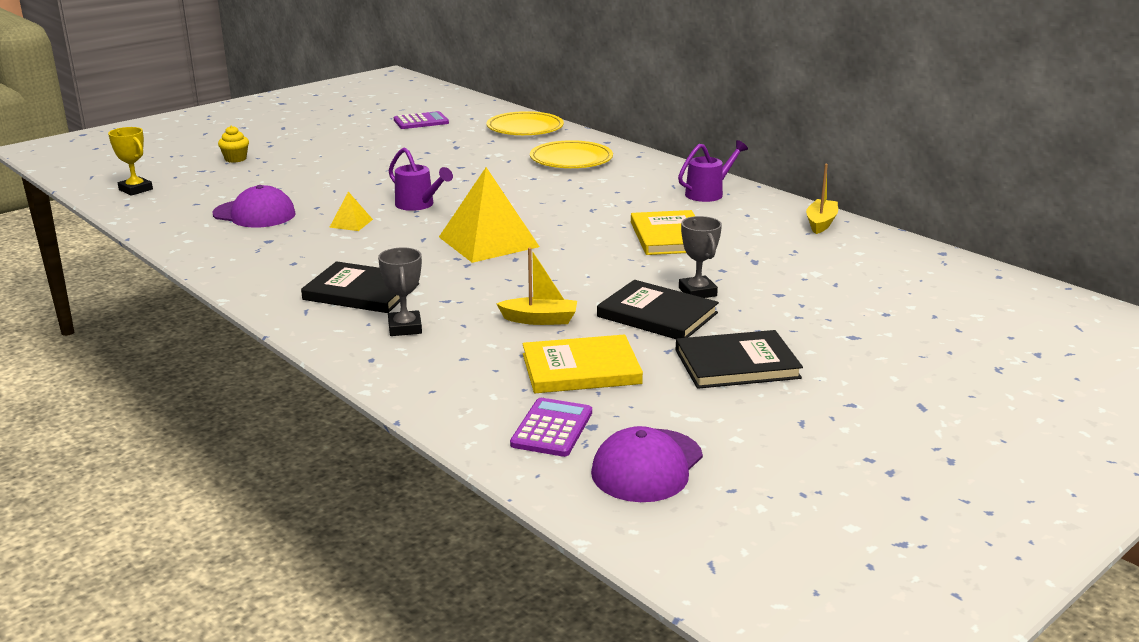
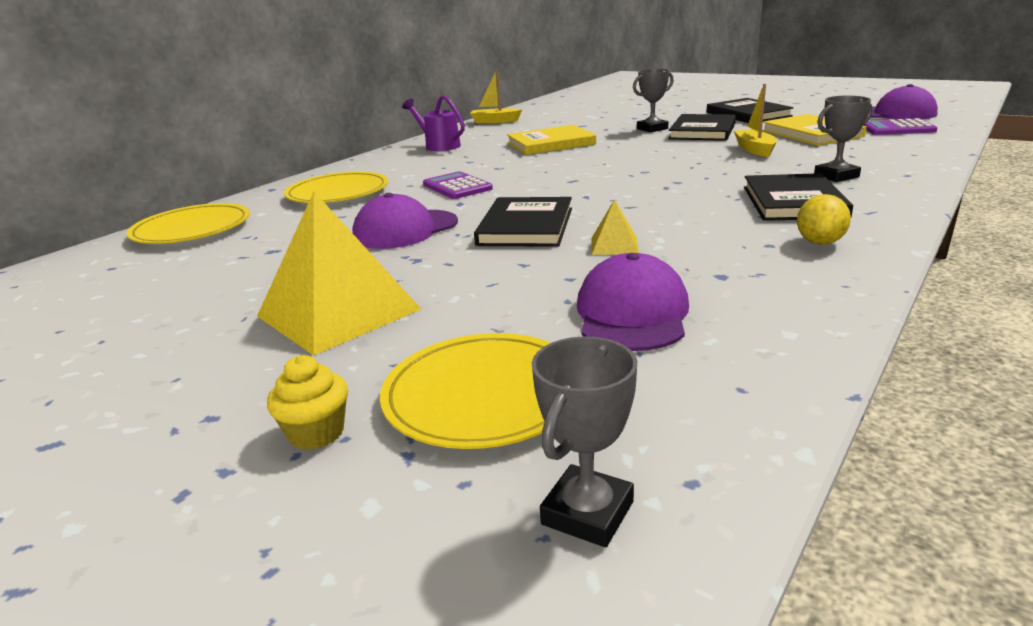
camera: 100 degrees left, 0 degrees up
yellow trophy [108,127,153,196] -> grey trophy [532,336,637,547]
purple watering can [389,147,453,211] -> black book [474,197,572,247]
purple calculator [394,111,449,129] -> purple calculator moved to [423,171,493,199]
yellow pyramid [439,167,539,263] -> yellow pyramid moved to [257,192,421,355]
none -> purple cap [352,193,458,249]
none -> yellow plate [380,333,551,449]
none -> yellow lemon [797,194,851,245]

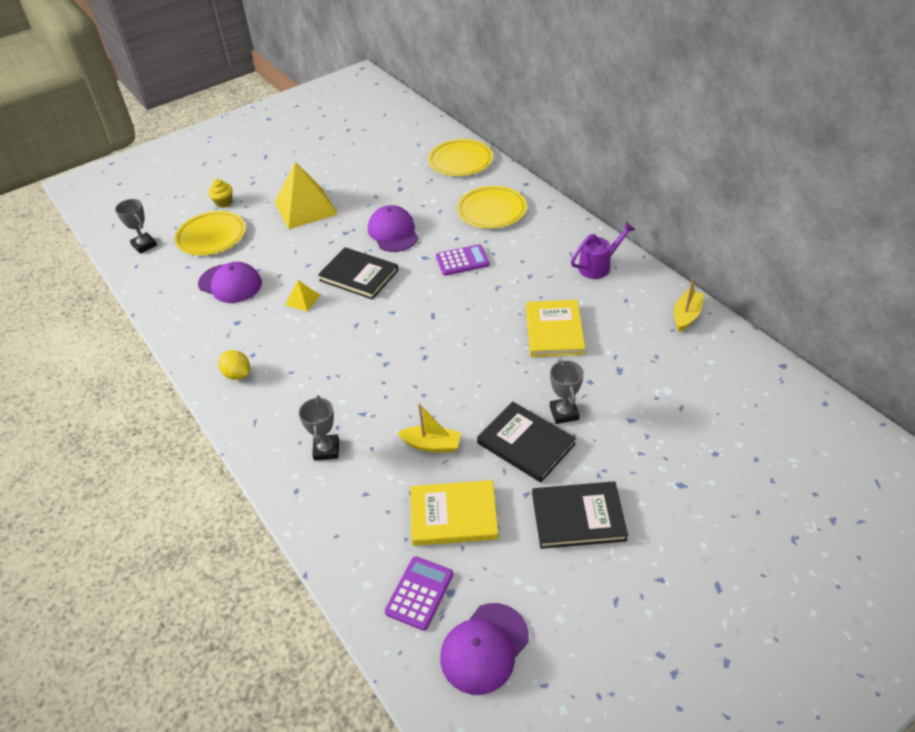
camera: 110 degrees right, 20 degrees up
black book [744,173,853,221] -> none

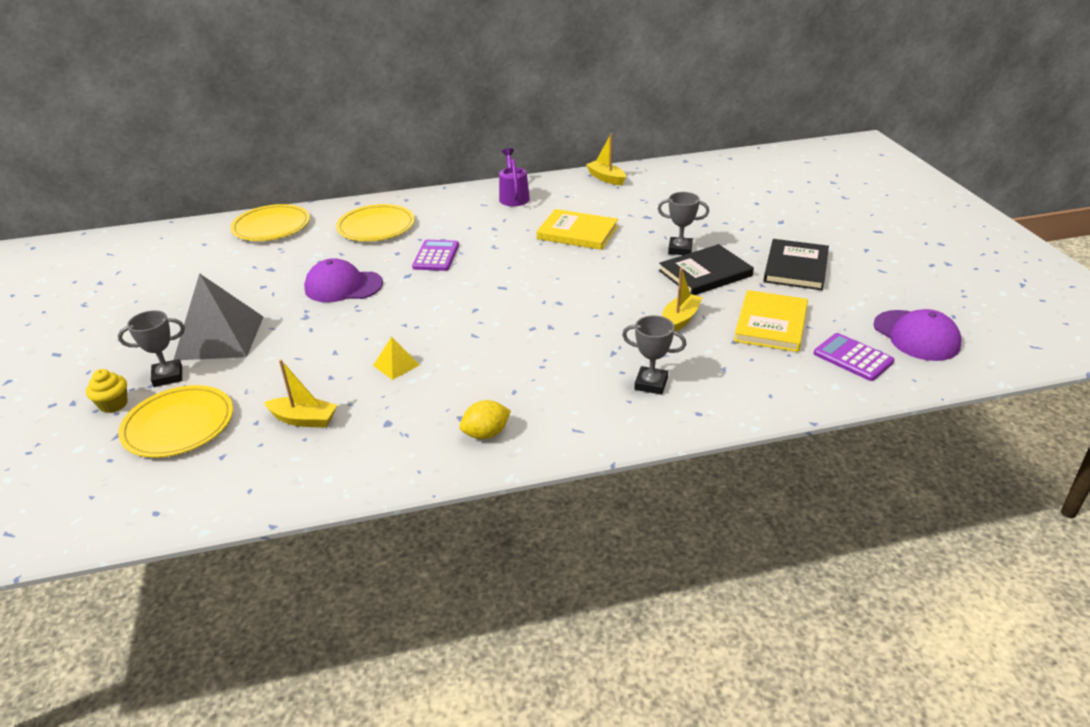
camera: 70 degrees left, 10 degrees down
grey trophy [115,199,157,254] -> grey trophy moved to [118,310,185,387]
purple cap [198,262,262,303] -> yellow boat [264,359,337,428]
yellow pyramid [275,162,338,229] -> grey pyramid [174,273,263,360]
black book [318,247,398,300] -> none

